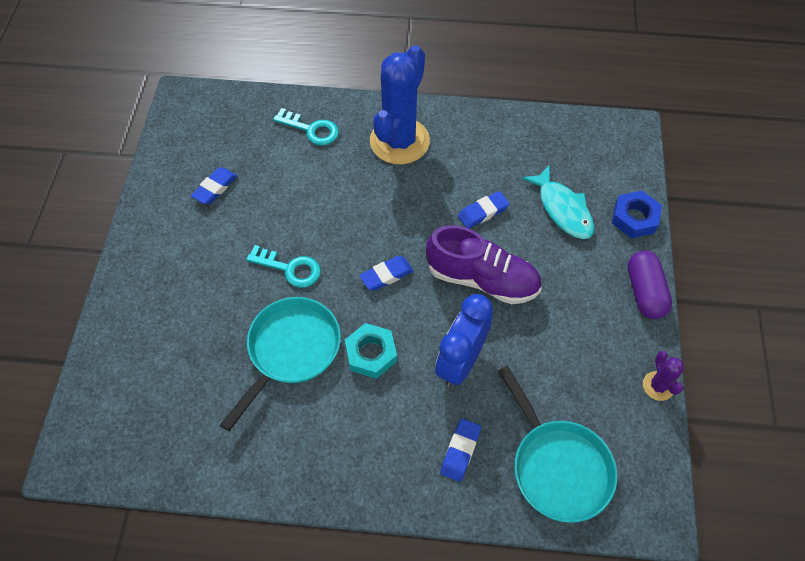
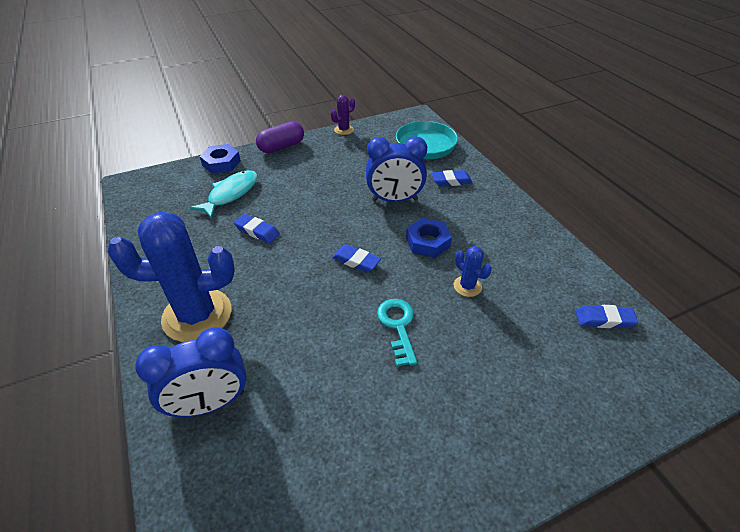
camera: 120 degrees left, 15 degrees down
blue eraser [191,167,237,204] -> blue eraser moved to [575,305,638,328]
turquoise pan [220,297,341,431] -> blue cactus [454,246,492,297]
turquoise key [273,108,339,145] -> blue clock [135,327,247,417]
turquoise nut [345,323,397,379] -> blue nut [406,218,452,258]
purple shoe [426,225,542,304] -> none

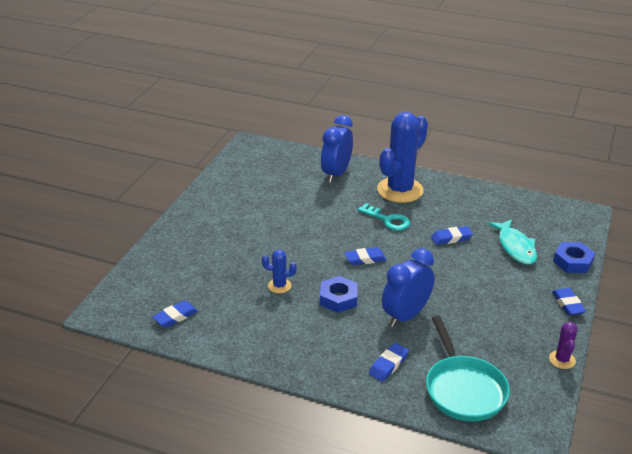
camera: 135 degrees right, 10 degrees down
purple capsule [256,121,304,153] -> blue eraser [552,288,586,315]
turquoise key [377,299,417,367] -> turquoise key moved to [358,203,410,231]

